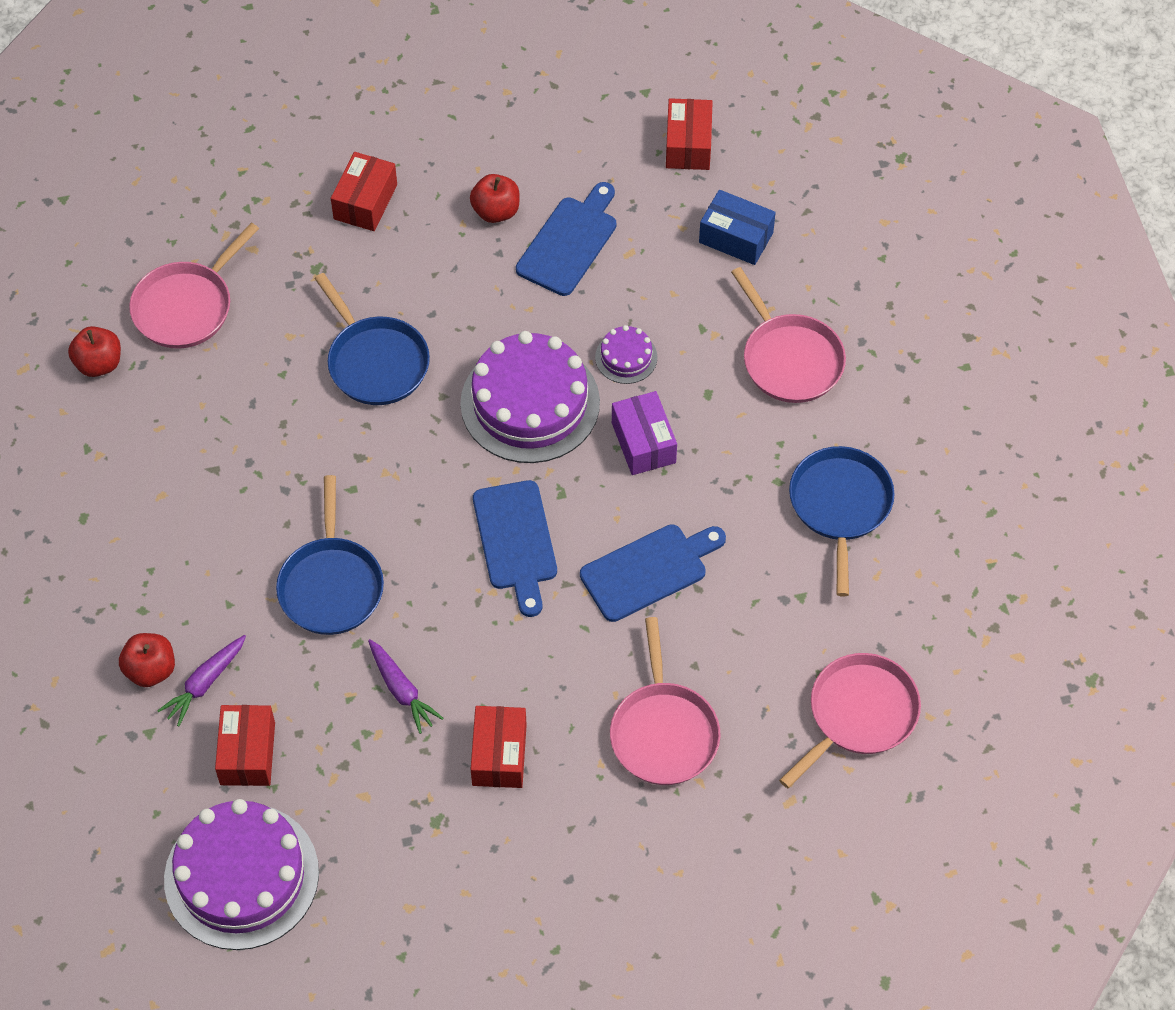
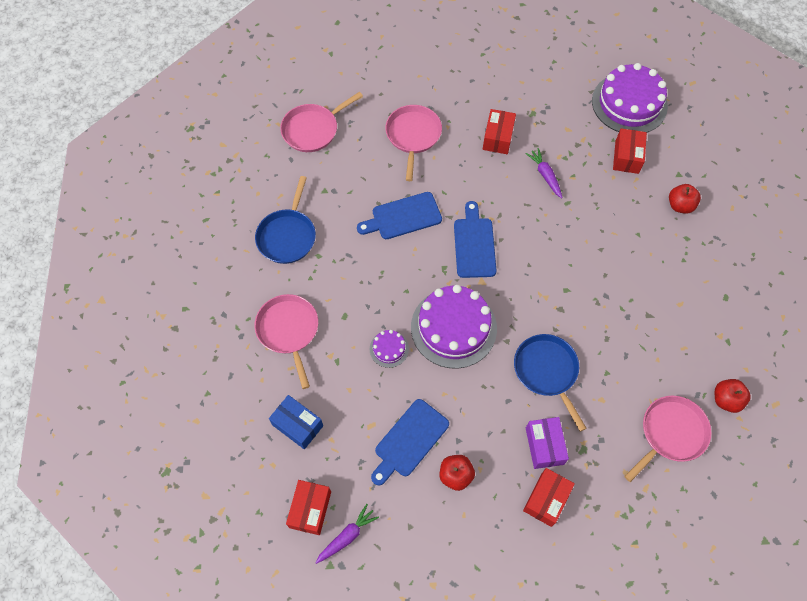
camera: 170 degrees left, 5 degrees up
purple carrot [157,635,246,727] -> purple carrot moved to [315,504,379,564]
blue pan [276,475,384,635] -> none
purple box [612,391,677,475] -> purple box moved to [526,417,569,469]

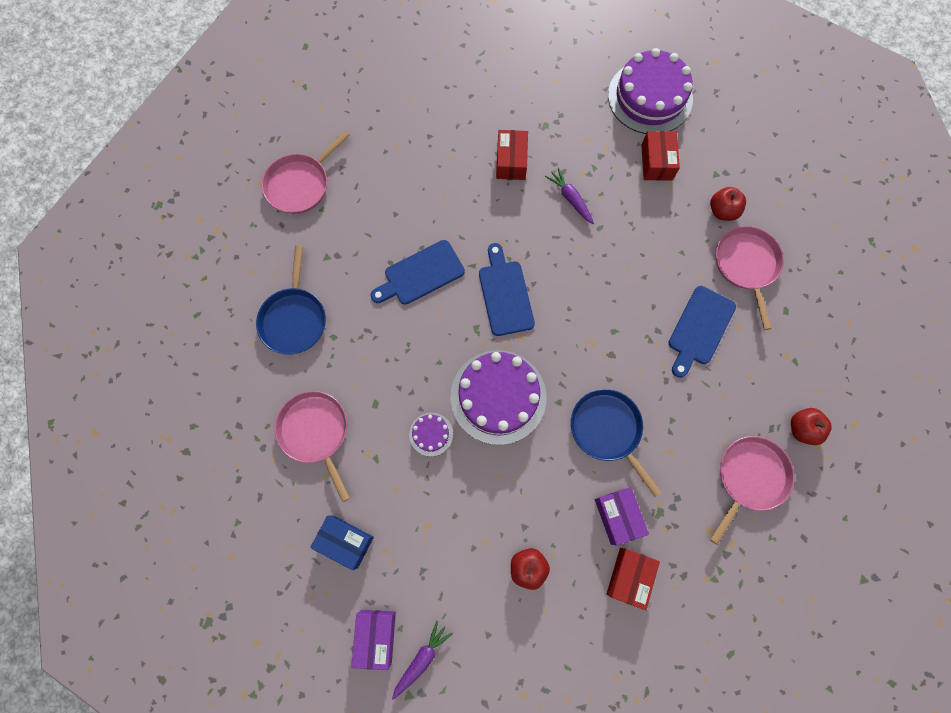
camera: 10 degrees left, 10 degrees up
red box [286,480,331,535] -> purple box [351,610,396,670]
blue cutting board [371,399,449,486] -> blue cutting board moved to [668,286,736,378]
pink pan [385,105,442,181] -> pink pan moved to [716,226,784,330]

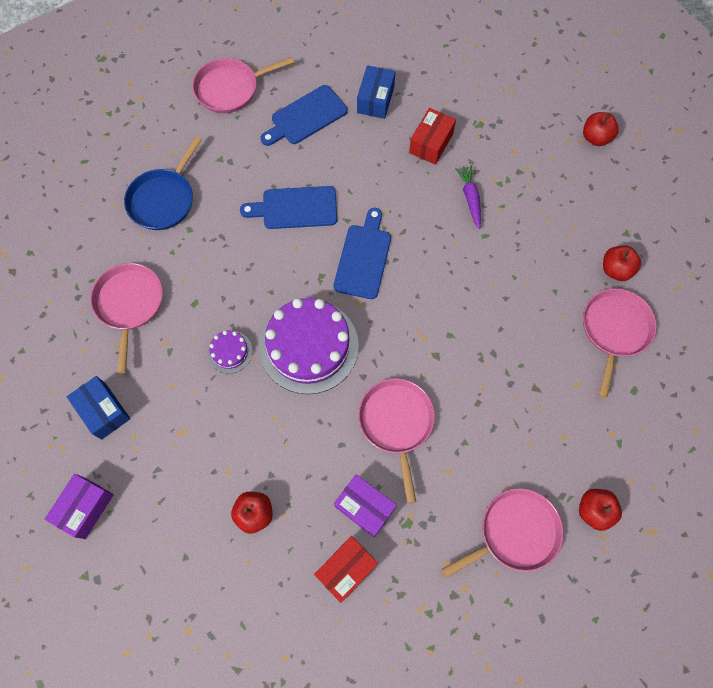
camera: 25 degrees right, 5 degrees down
purple carrot [392,621,453,700] -> none
blue pan [571,389,661,497] -> pink pan [358,378,435,503]
purple box [595,488,649,546] -> purple box turned 60 degrees counterclockwise [334,474,397,537]
purple cake [608,48,693,134] -> red apple [583,112,619,146]
red box [641,131,680,181] -> none
blue cutting board [668,286,736,378] -> blue cutting board moved to [261,85,348,146]
none -> blue box [357,65,395,119]

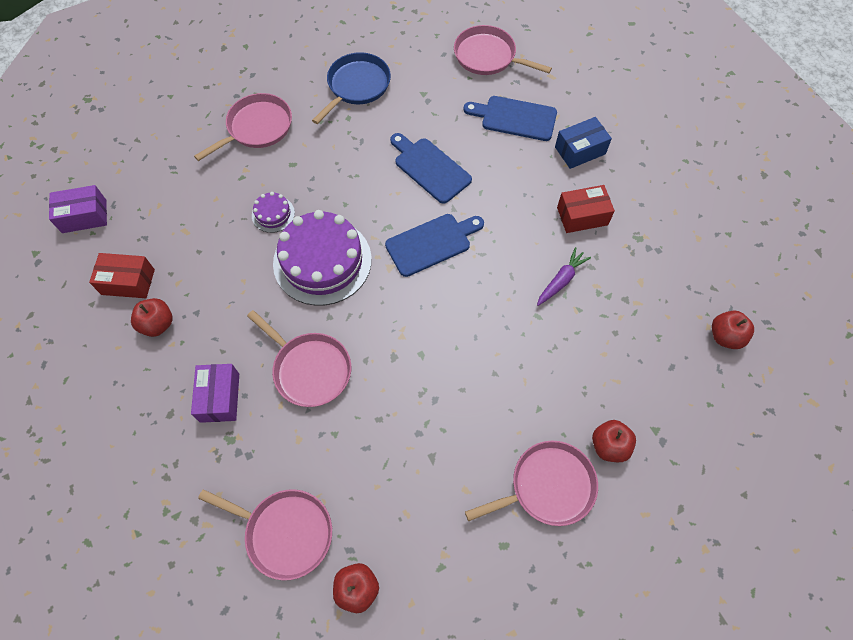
camera: 50 degrees right, 5 degrees down
blue box [67,376,130,440] -> none
blue pan [124,136,202,230] -> blue pan turned 135 degrees clockwise [312,52,391,124]
red box [314,536,378,603] -> red box moved to [89,253,155,298]
pink pan [358,378,435,503] -> pink pan turned 90 degrees clockwise [247,310,351,407]

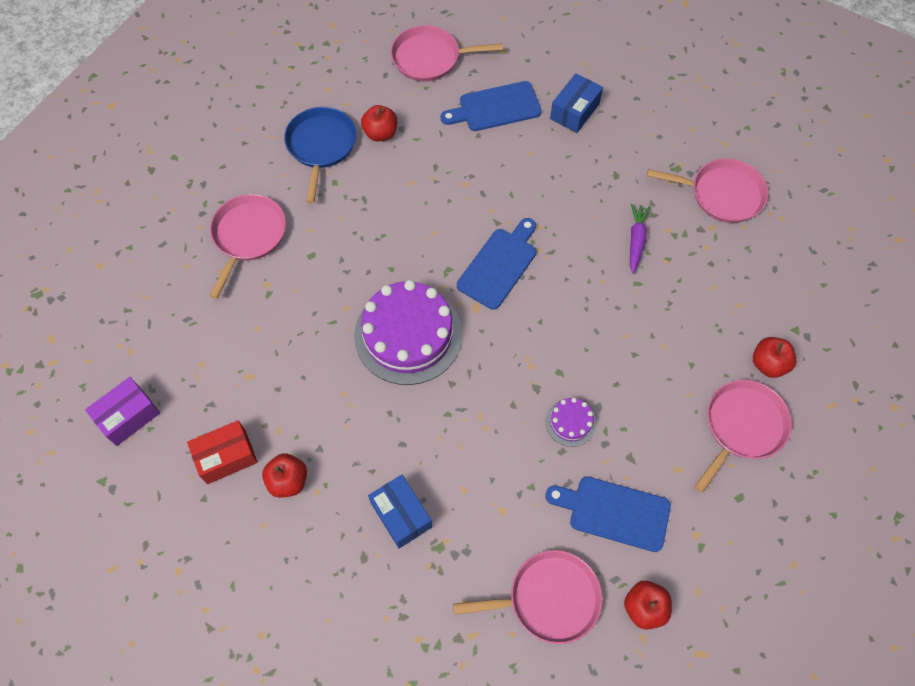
camera: 30 degrees left, 0 degrees up
purple box [191,364,239,423] -> blue box [368,475,432,549]
pink pan [247,310,351,407] -> pink pan moved to [647,158,768,223]
purple cake [252,192,295,233] -> purple cake moved to [545,398,597,447]
blue cutting board [390,133,472,204] -> blue cutting board moved to [545,476,671,552]
red box [557,185,615,233] -> none
red apple [712,311,754,349] -> red apple moved to [361,105,397,141]

